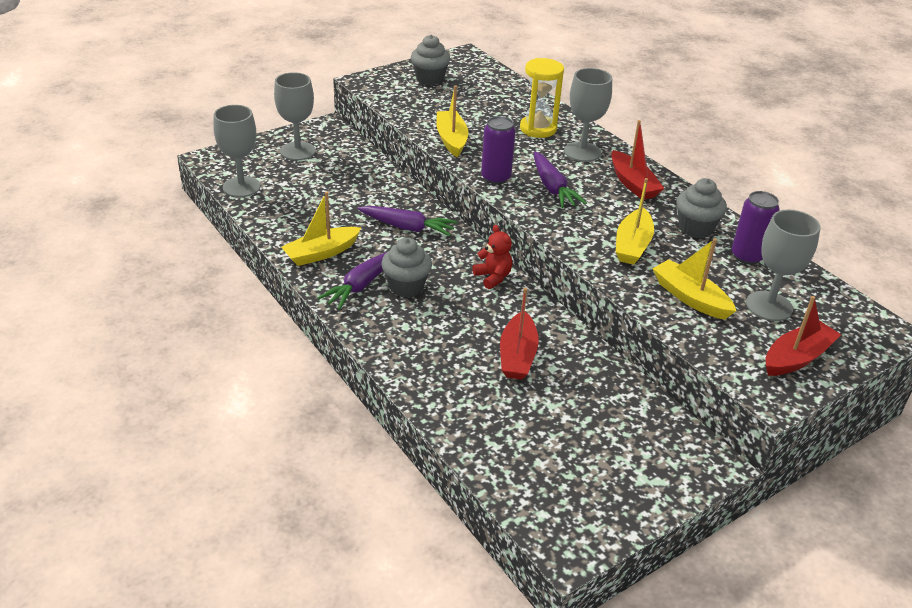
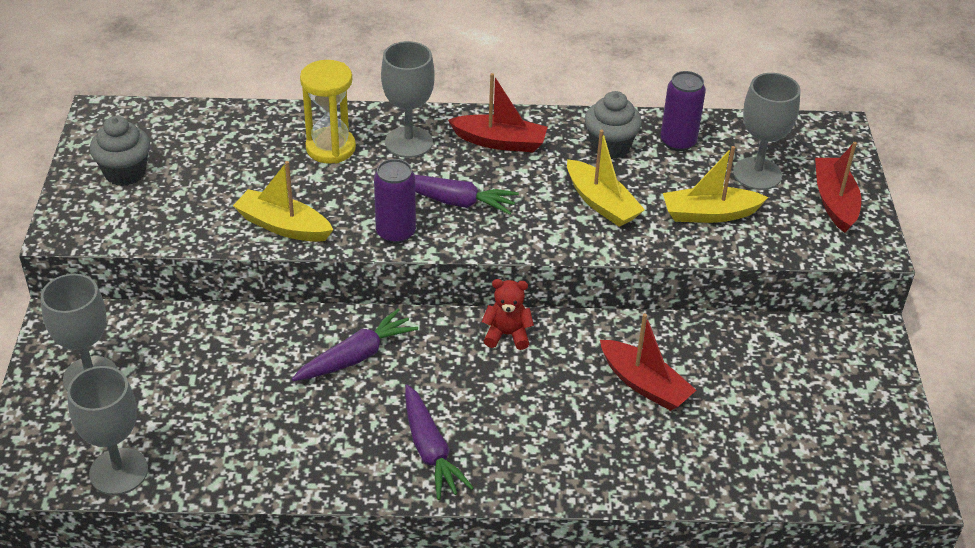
camera: 55 degrees left, 5 degrees up
yellow boat [281,192,361,266] -> none
grey cupcake [381,237,432,298] -> none

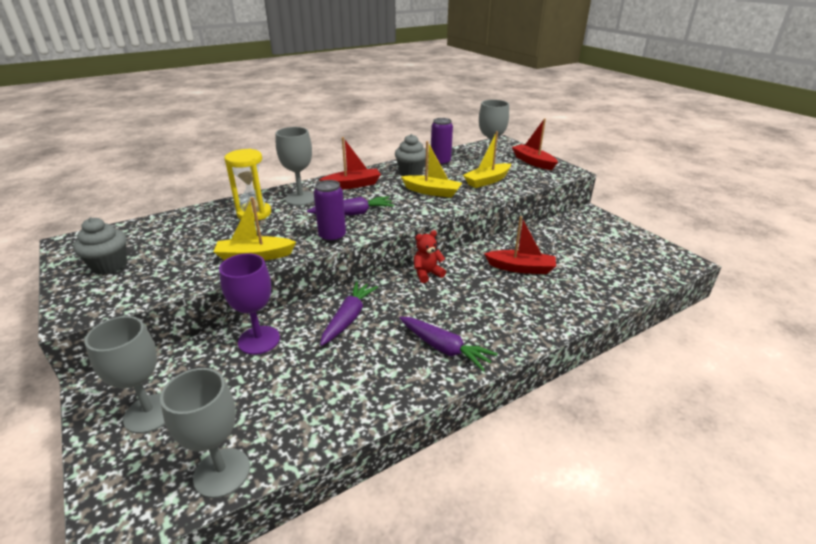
camera: 30 degrees left, 10 degrees down
none -> purple goblet [219,253,280,355]

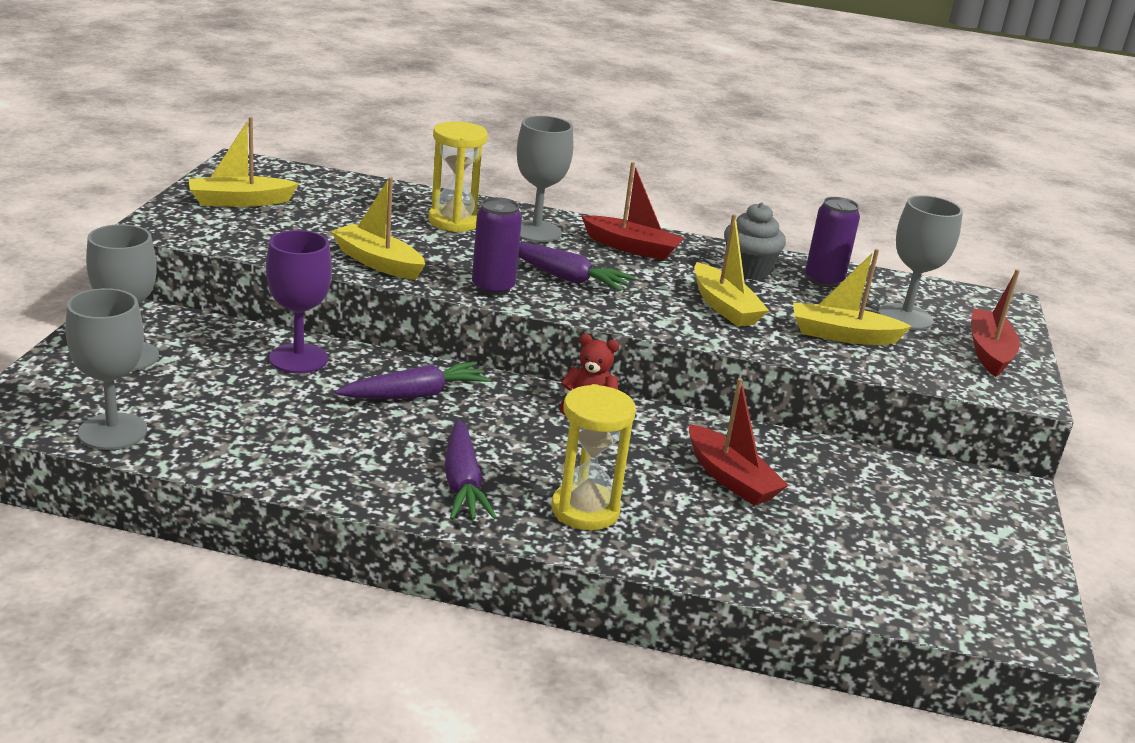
camera: 40 degrees right, 5 degrees down
grey cupcake [73,217,127,275] -> yellow boat [188,117,299,207]
none -> yellow hourglass [551,384,636,530]

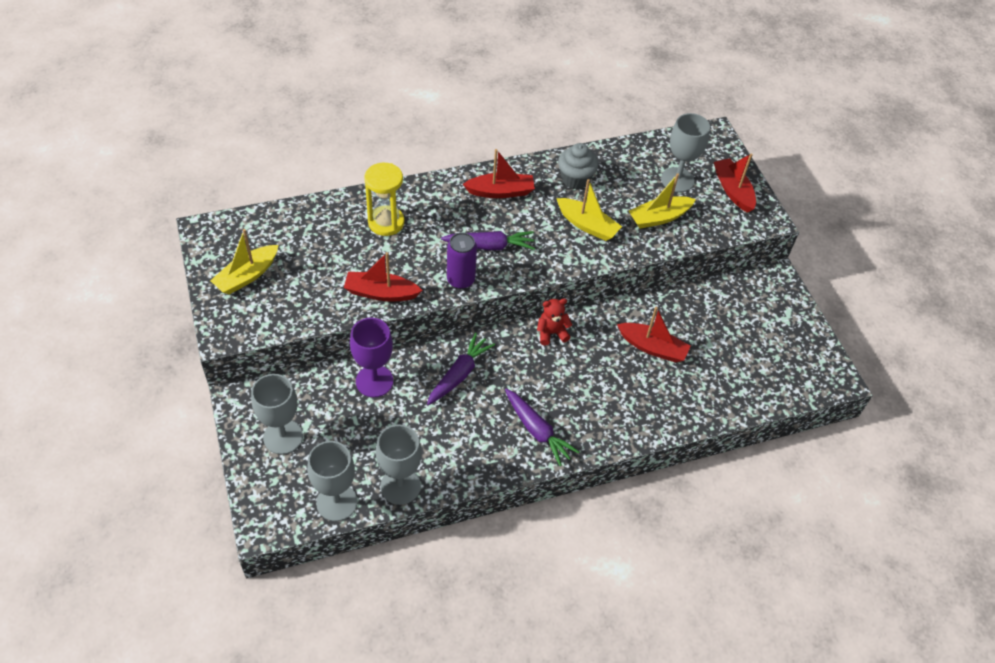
camera: 30 degrees left, 25 degrees up
yellow boat [331,177,425,280] -> red boat [344,252,423,301]
grey goblet [517,116,573,242] -> grey goblet moved to [376,424,422,505]
yellow hourglass [551,384,636,530] -> none
purple can [805,197,860,287] -> none

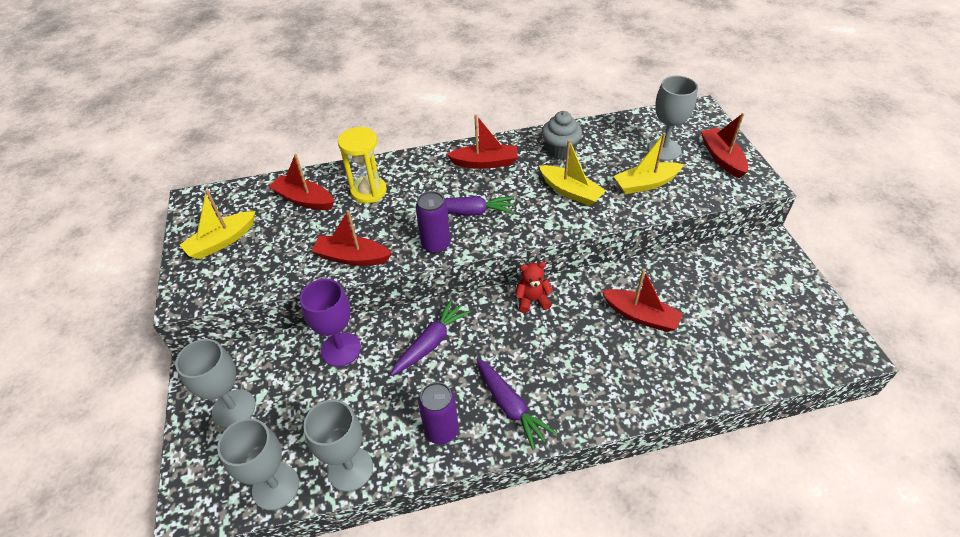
camera: 10 degrees right, 5 degrees down
none -> red boat [268,154,334,210]
none -> purple can [418,382,459,444]

